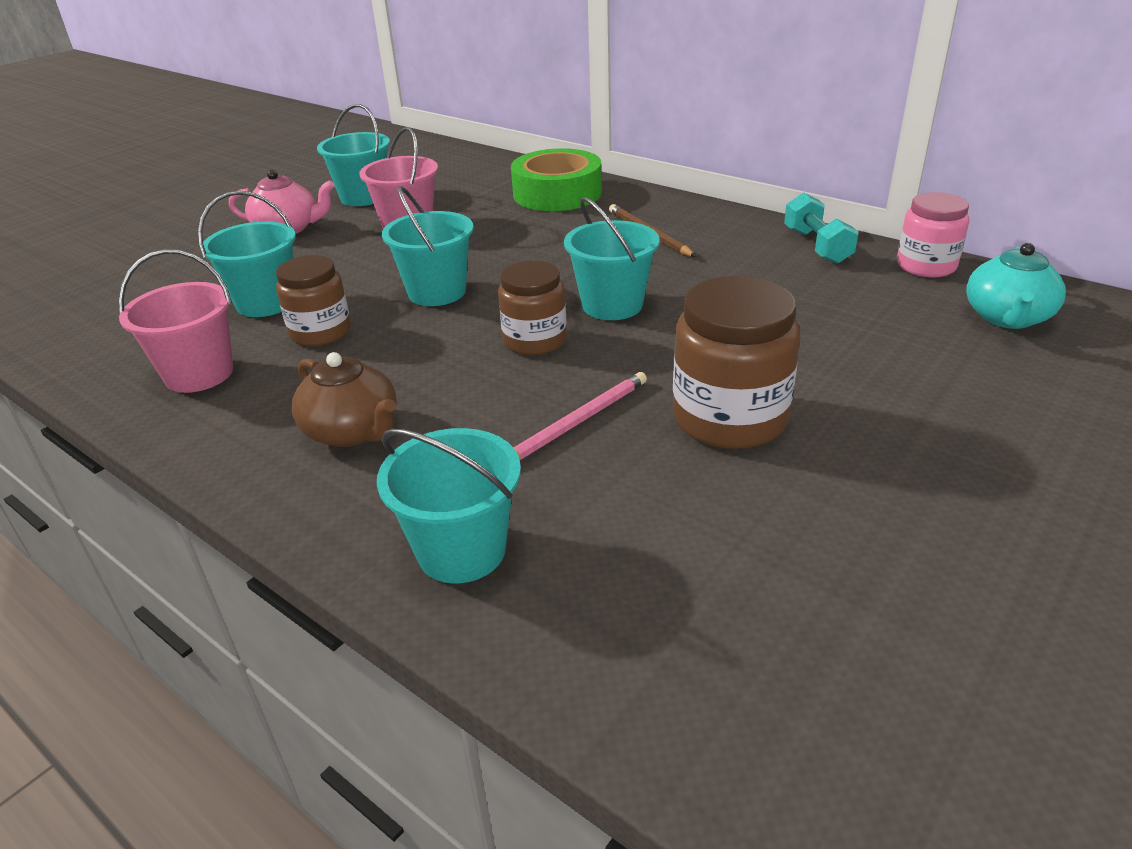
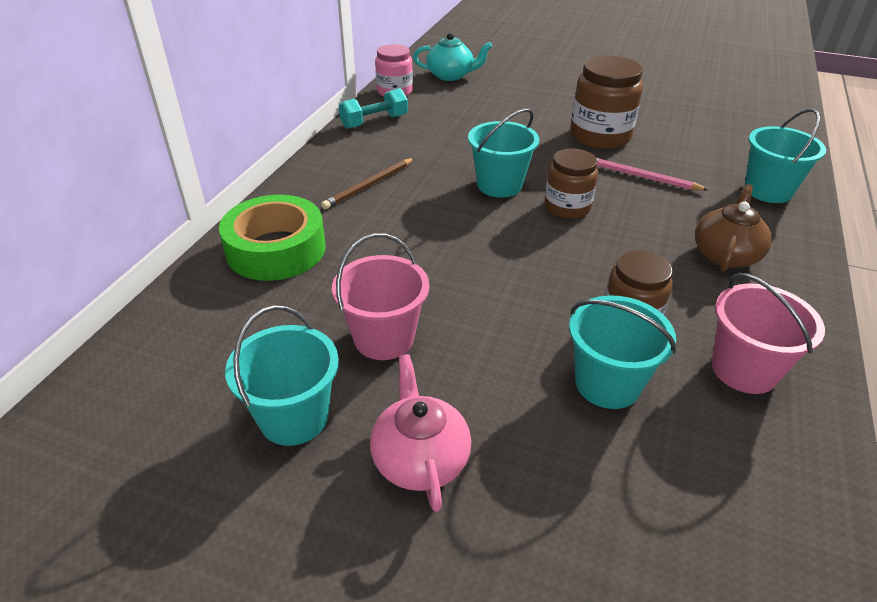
camera: 110 degrees left, 5 degrees up
turquoise bucket [382,186,473,306] -> none

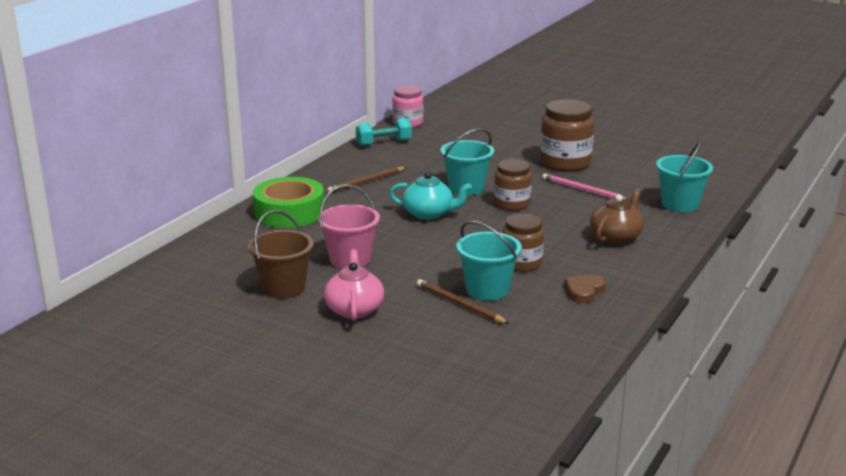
camera: 10 degrees right, 15 degrees down
turquoise bucket [225,305,339,446] -> brown bucket [248,210,314,299]
turquoise teapot [413,33,492,81] -> turquoise teapot moved to [389,172,472,220]
pink bucket [712,273,825,394] -> brown heart [565,275,606,303]
none -> brown pencil [417,279,509,324]

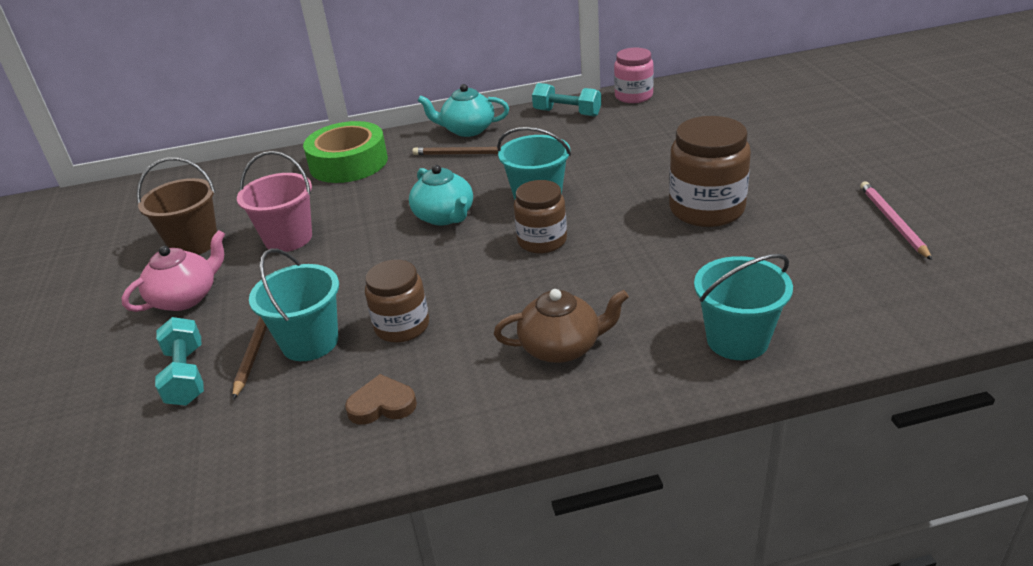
camera: 50 degrees right, 10 degrees up
pink pencil [542,173,629,200] -> pink pencil moved to [860,181,932,260]
none -> turquoise dumbbell [155,317,204,406]
none -> turquoise teapot [418,84,509,137]

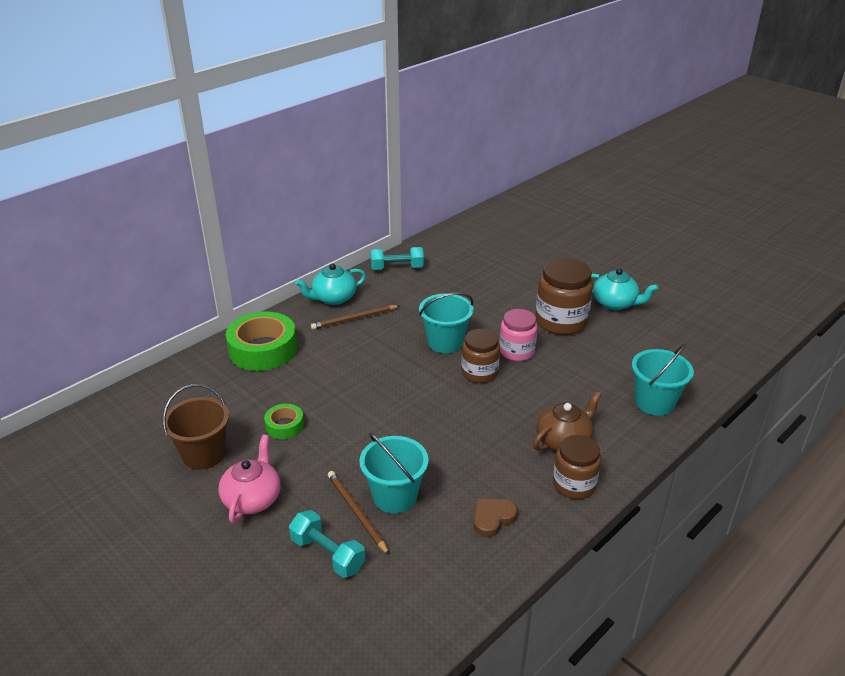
camera: 35 degrees left, 0 degrees up
pink bucket [237,151,312,252] -> green tape [264,404,304,439]
brown jar [365,260,429,343] -> brown jar moved to [553,435,601,499]
turquoise teapot [409,165,473,226] -> turquoise teapot moved to [591,268,658,310]
pink jar [614,48,654,103] -> pink jar moved to [500,309,538,361]
pink pencil [860,181,932,260] -> none

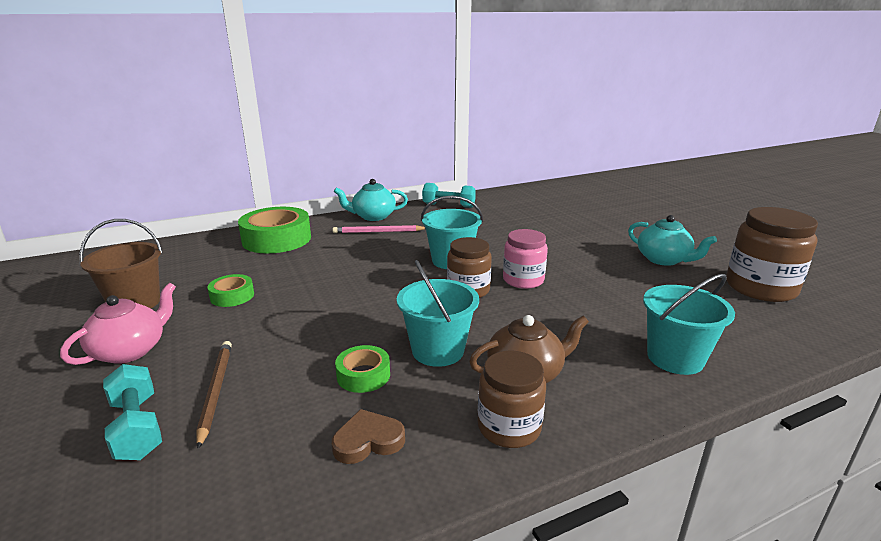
camera: 20 degrees right, 10 degrees down
brown pencil [311,305,400,330] -> pink pencil [332,225,426,233]
turquoise bucket [359,433,429,513] -> turquoise bucket moved to [397,260,479,367]
brown jar [536,258,593,335] -> brown jar moved to [726,207,818,302]
none -> green tape [335,345,390,393]

